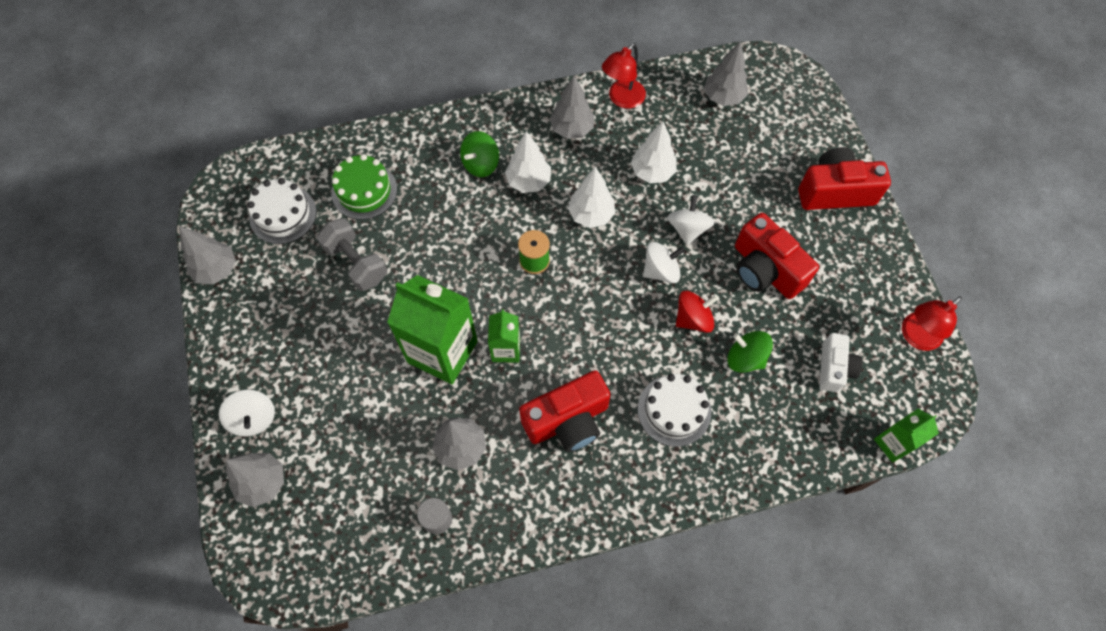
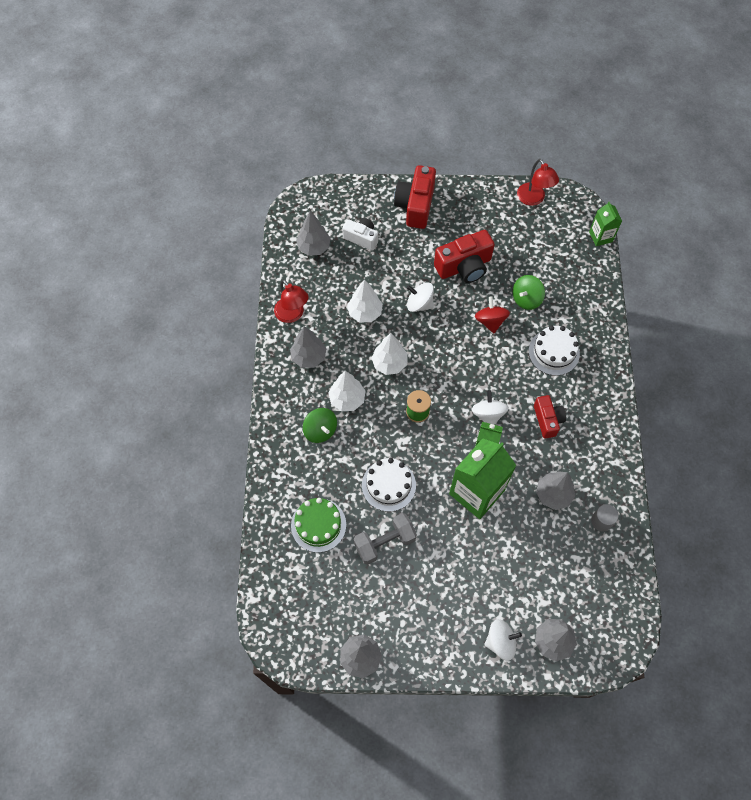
camera: 75 degrees left, 0 degrees up
white cake [247,178,317,244] -> white cake moved to [362,458,416,512]
red camera [519,370,611,452] -> red camera [534,395,566,439], size x0.62
white spinning top [643,242,685,284] -> white spinning top moved to [471,390,509,425]
white camera [819,333,862,392] -> white camera moved to [342,218,378,251]

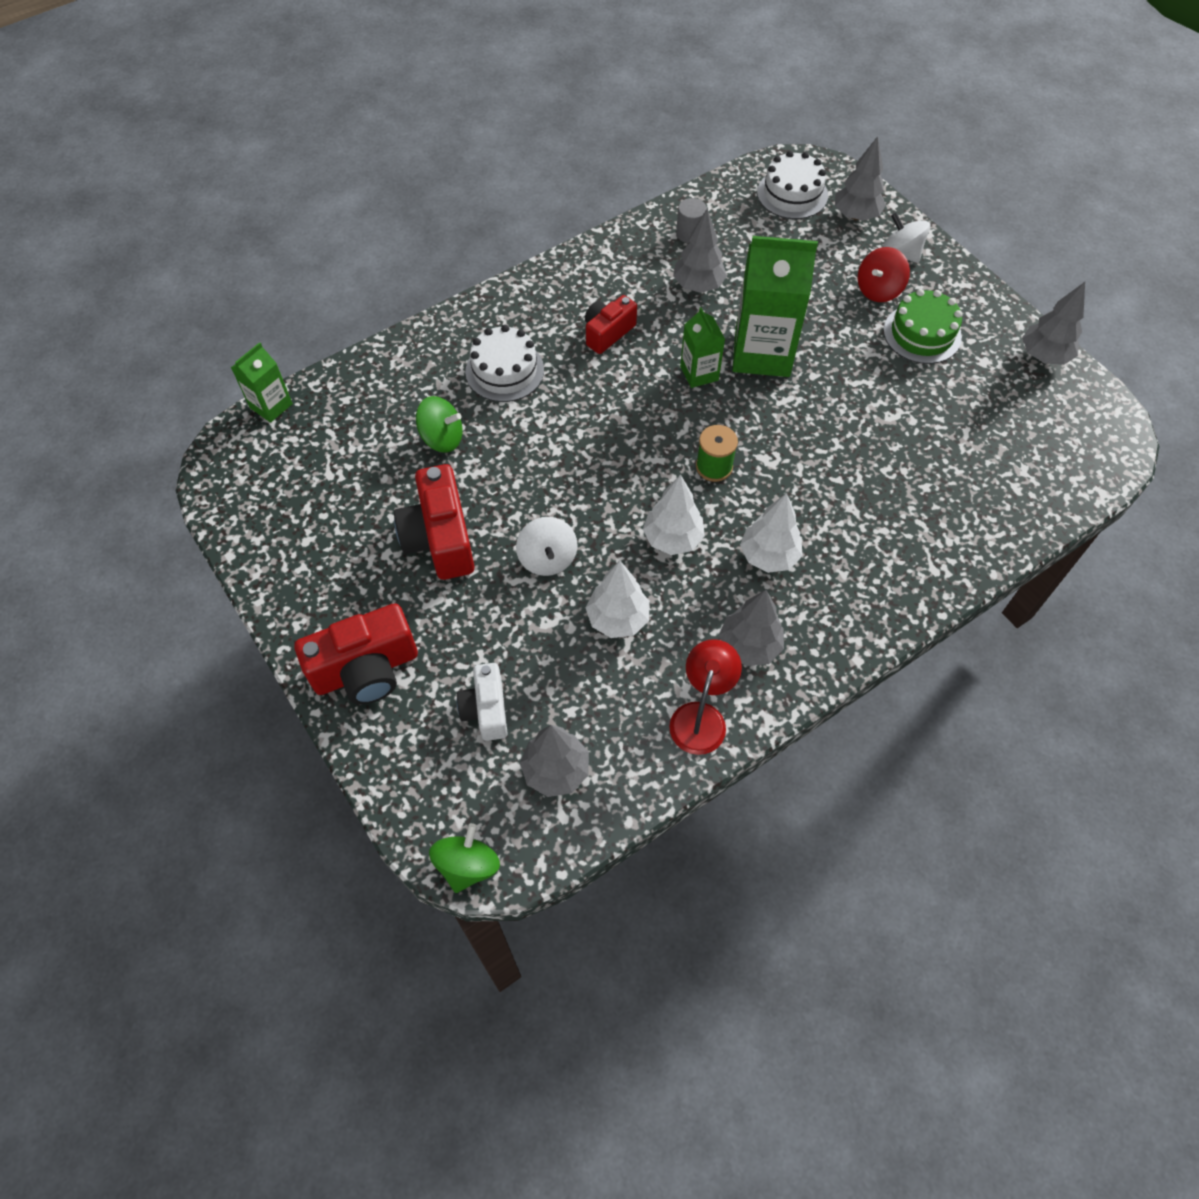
camera: 125 degrees left, 5 degrees down
green cake [291,498,346,553] -> green cake moved to [883,289,963,364]
green spinning top [303,408,337,443] -> green spinning top moved to [429,823,500,893]
grey dumbbell [353,513,417,565] -> none
white cake [362,458,416,512] -> white cake moved to [757,151,828,219]
red camera [434,230,495,283] -> red camera turned 135 degrees counterclockwise [394,464,474,580]
white spinning top [471,390,509,425] -> none
red spinning top [475,296,510,333] -> red spinning top moved to [858,247,910,302]
red lamp [517,159,559,206] -> none

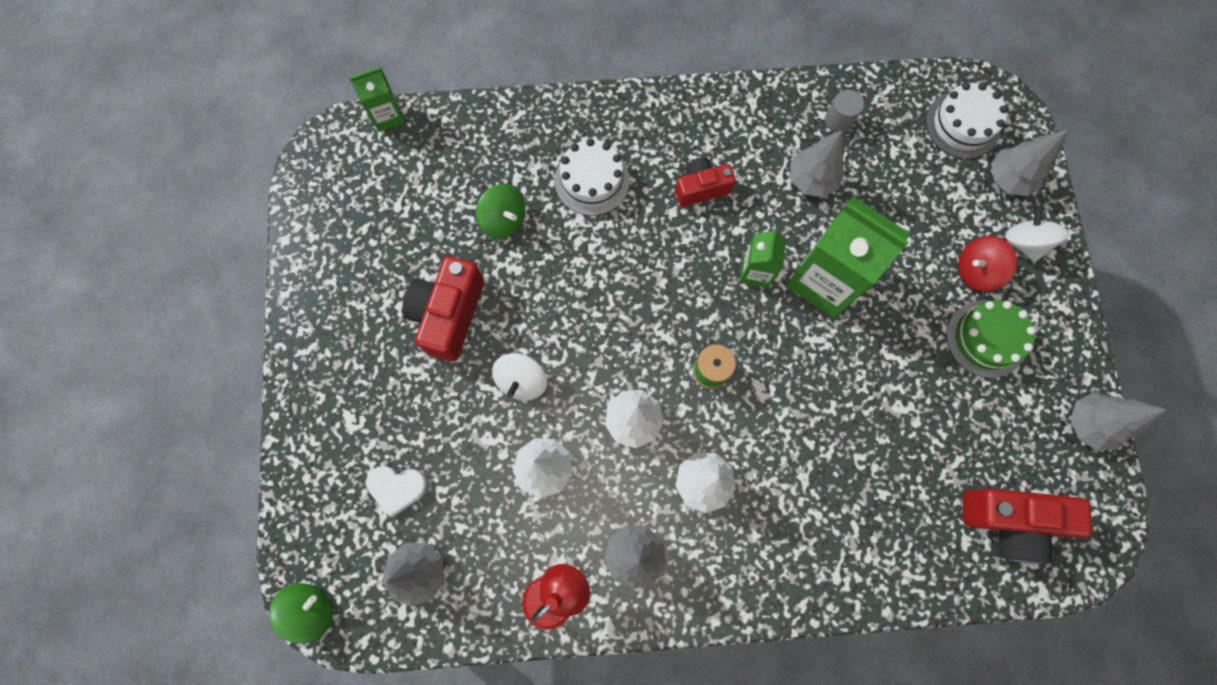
camera: 30 degrees right, 15 degrees up
red camera [294,603,418,705] -> red camera moved to [963,488,1092,564]
white camera [457,663,508,741] -> white heart [366,466,428,517]

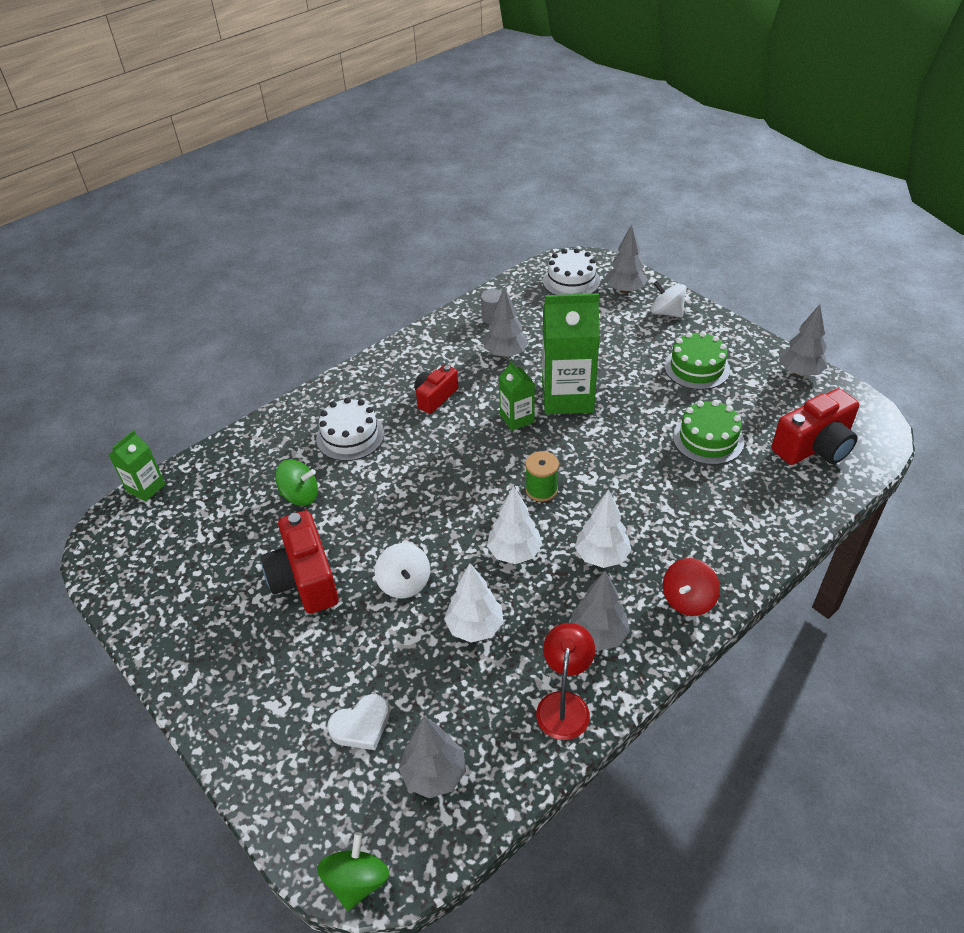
camera: 35 degrees left, 30 degrees down
red spinning top [958,236,1017,292] -> red spinning top moved to [663,558,720,616]
none -> green cake [673,400,744,465]

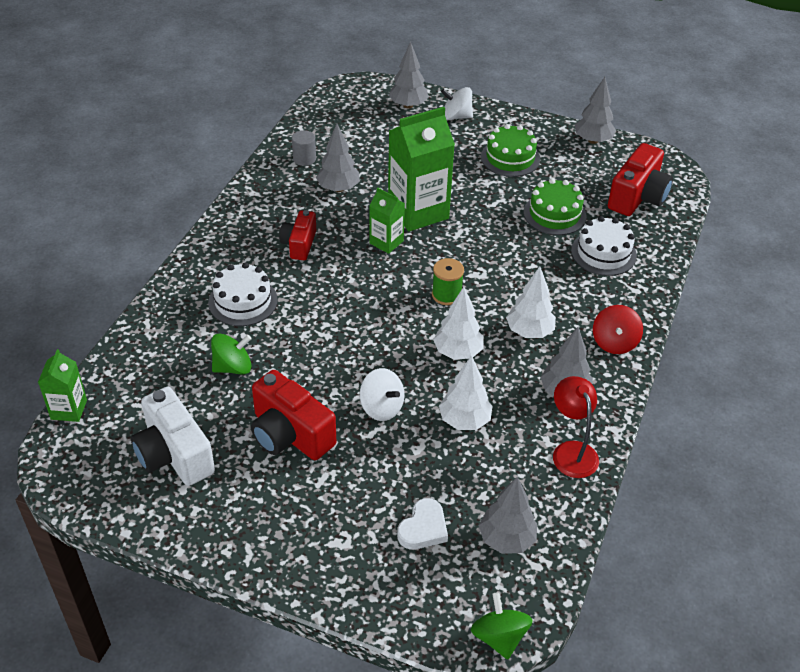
camera: 30 degrees left, 0 degrees up
white cake [543,248,600,295] -> white cake moved to [571,216,637,276]
none -> white camera [131,387,215,486]

